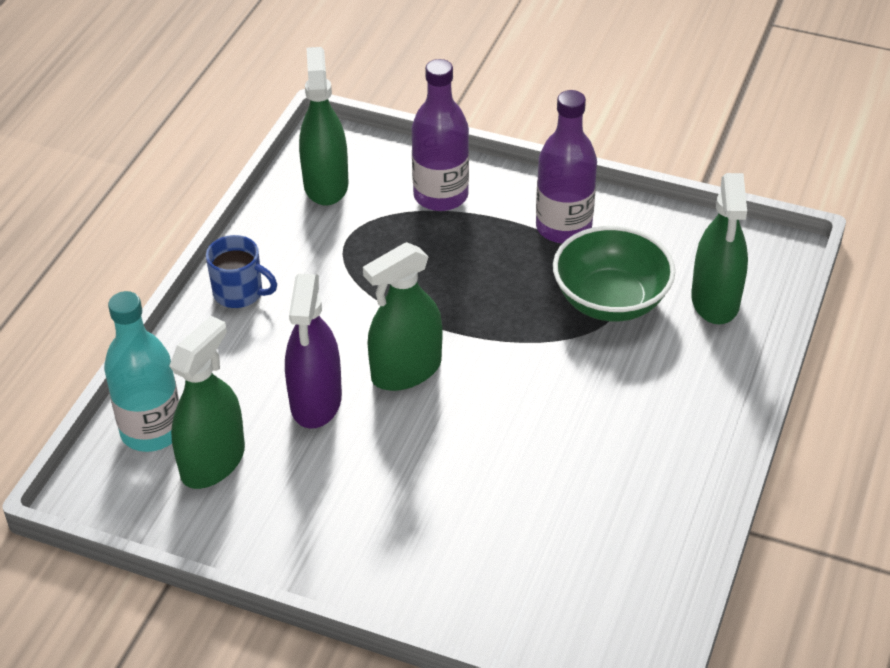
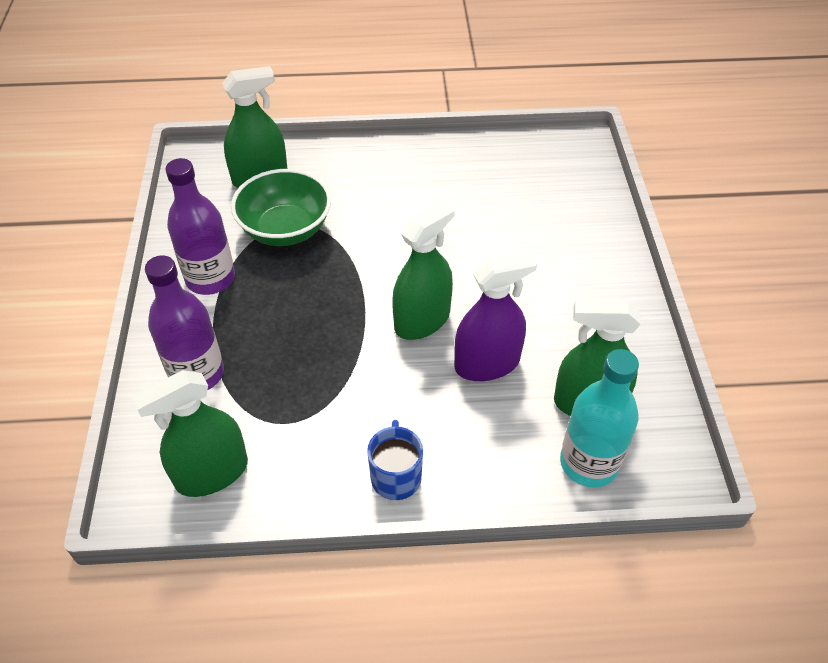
camera: 115 degrees left, 5 degrees up
green spray bottle [363,242,442,391] -> green spray bottle turned 75 degrees counterclockwise [392,200,455,340]

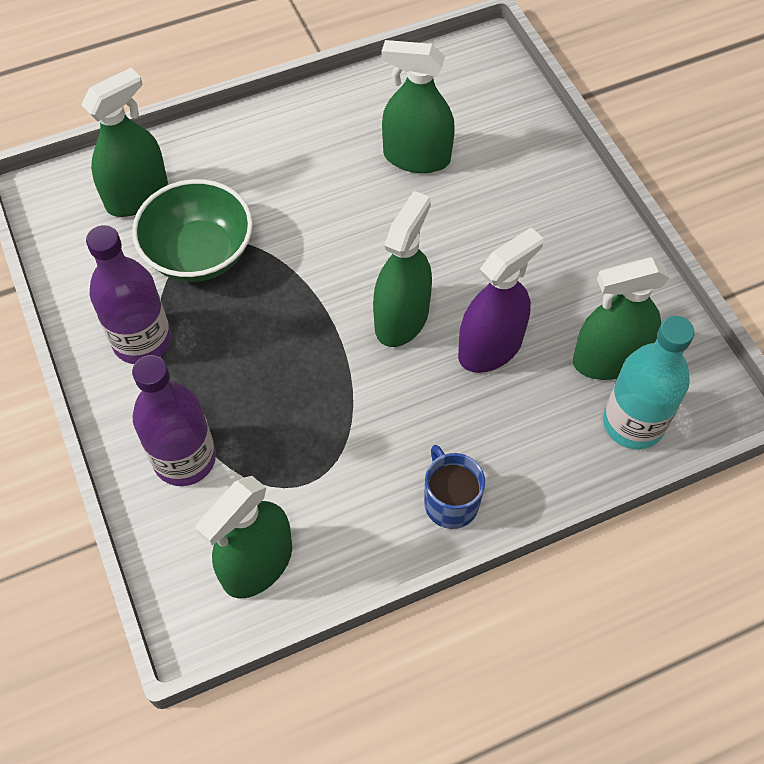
camera: 20 degrees left, 10 degrees up
none -> green spray bottle [382,40,455,173]

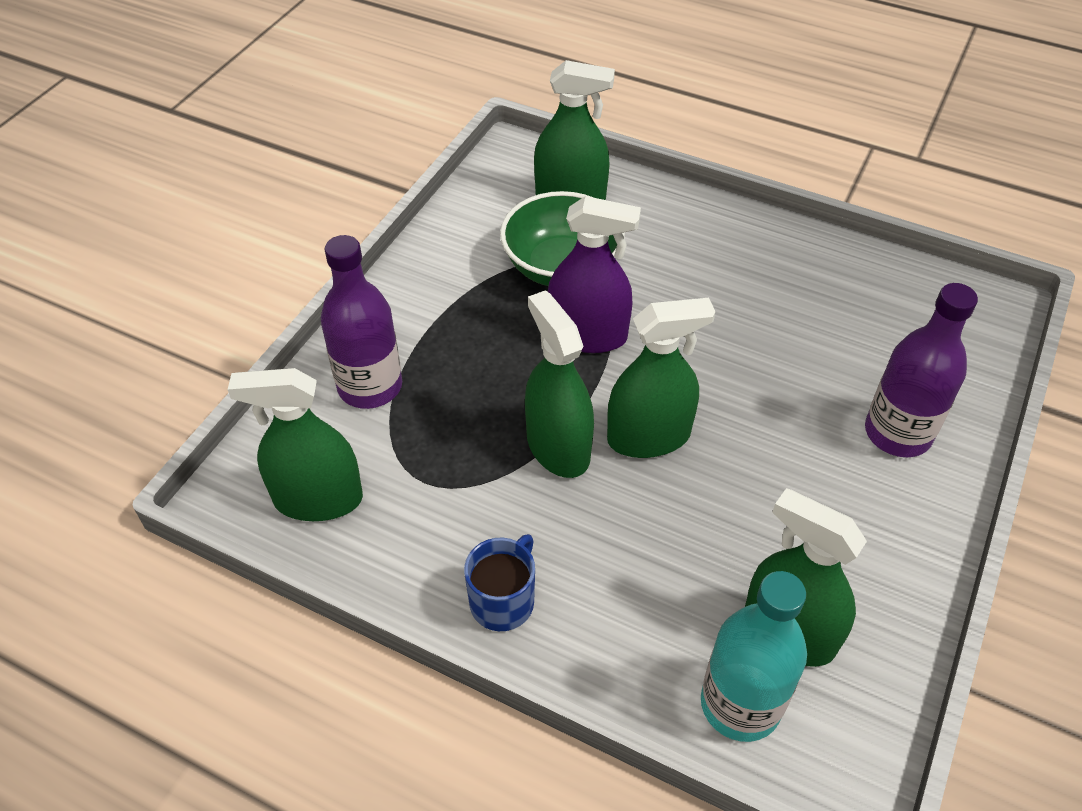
camera: 50 degrees right, 10 degrees down
purple bottle [86,225,171,364] -> purple bottle moved to [865,283,978,457]
green spray bottle [382,40,455,173] -> green spray bottle moved to [525,290,594,478]
purple spray bottle [458,227,543,373] -> purple spray bottle moved to [548,196,641,353]

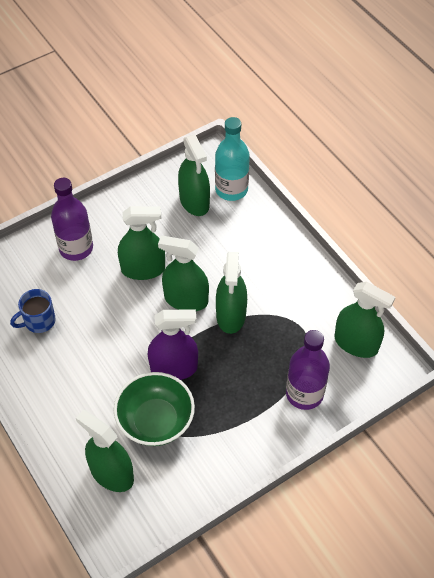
camera: 150 degrees left, 5 degrees up
blue mug [464,534,535,631] -> blue mug moved to [10,289,56,333]
purple spray bottle [548,196,641,353] -> purple spray bottle turned 135 degrees clockwise [148,309,198,380]
none -> green spray bottle [118,206,165,280]

